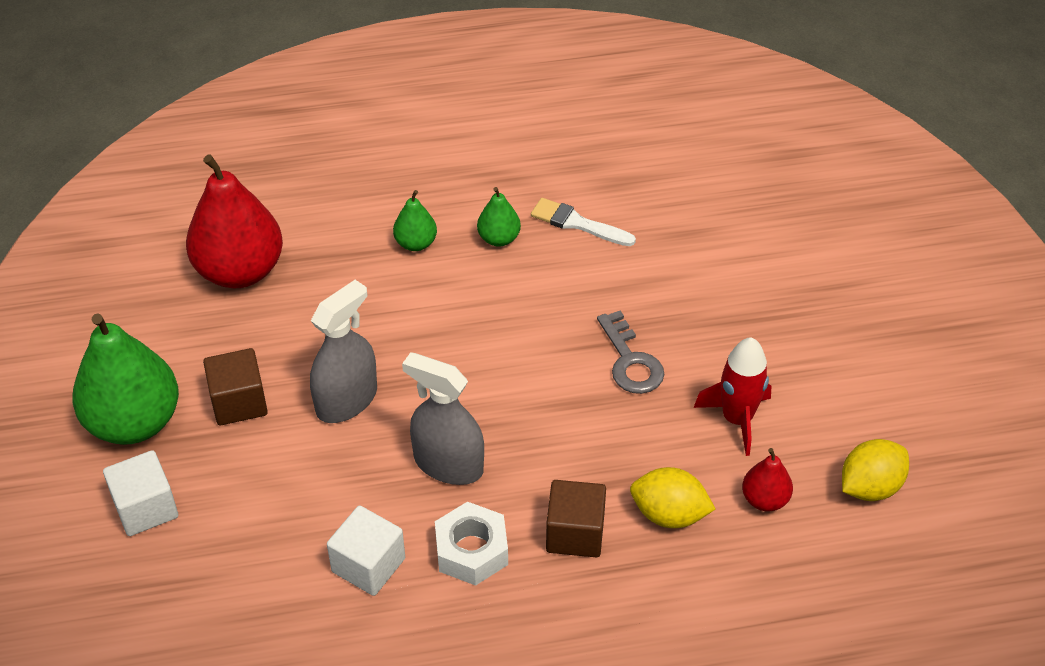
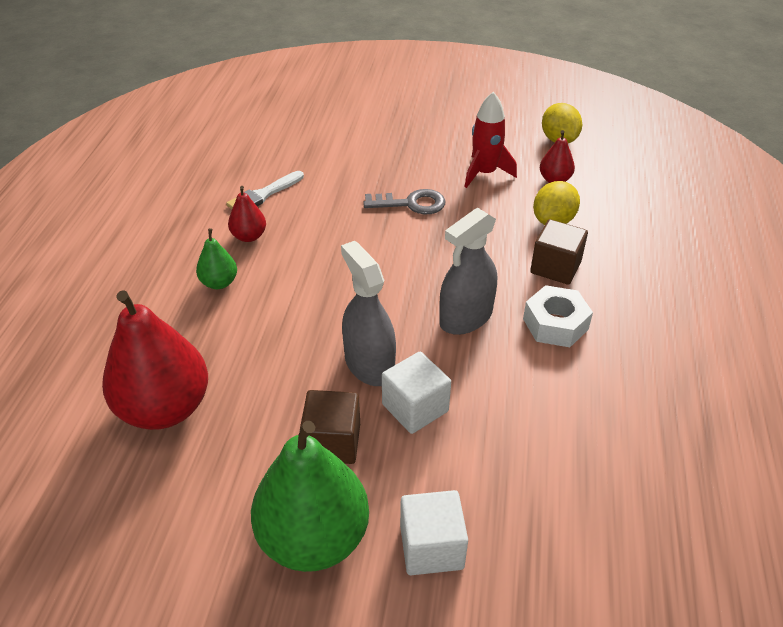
camera: 70 degrees left, 5 degrees down
white cube [327,506,405,596] -> white cube moved to [382,352,451,434]
green pear [477,187,521,247] -> red pear [228,186,266,242]

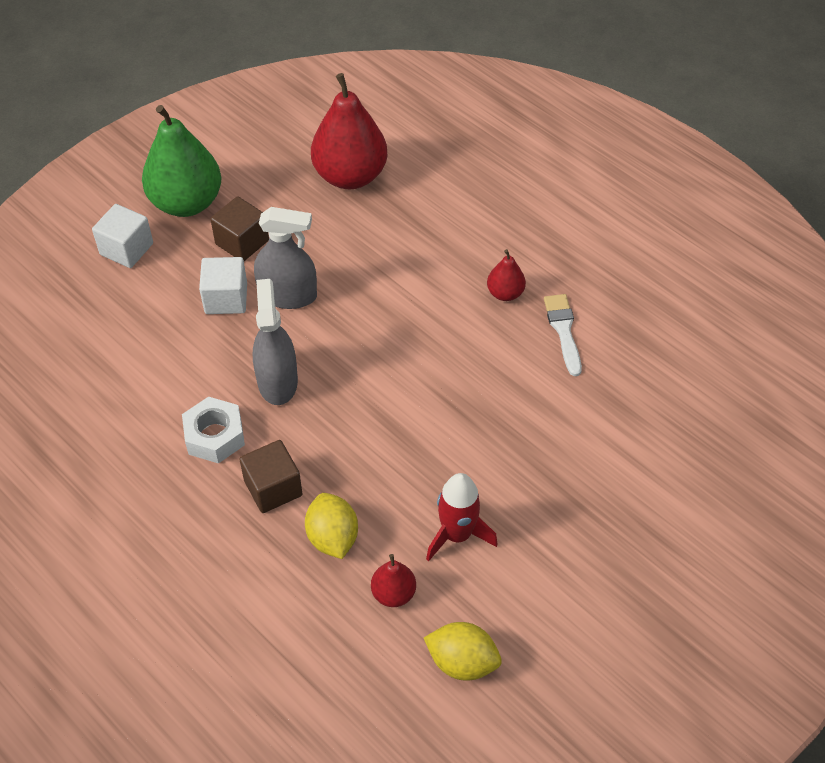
camera: 125 degrees right, 10 degrees up
green pear [196,228,237,289] -> none
grey key [363,189,446,214] -> none

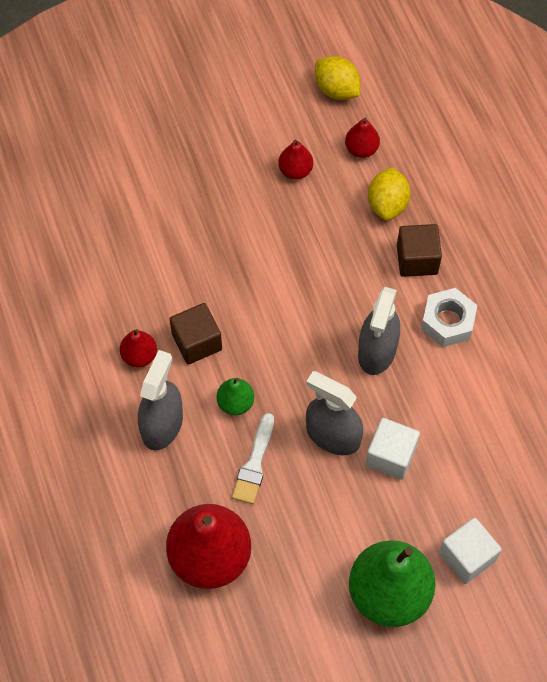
camera: 155 degrees left, 10 degrees up
brown cube [210,196,269,261] -> brown cube moved to [170,303,222,365]
red rocket [426,473,498,561] -> red pear [278,139,313,179]
white brush [544,294,582,376] -> white brush moved to [232,413,274,504]
none -> grey spray bottle [138,350,183,450]
none -> green pear [217,378,254,415]

